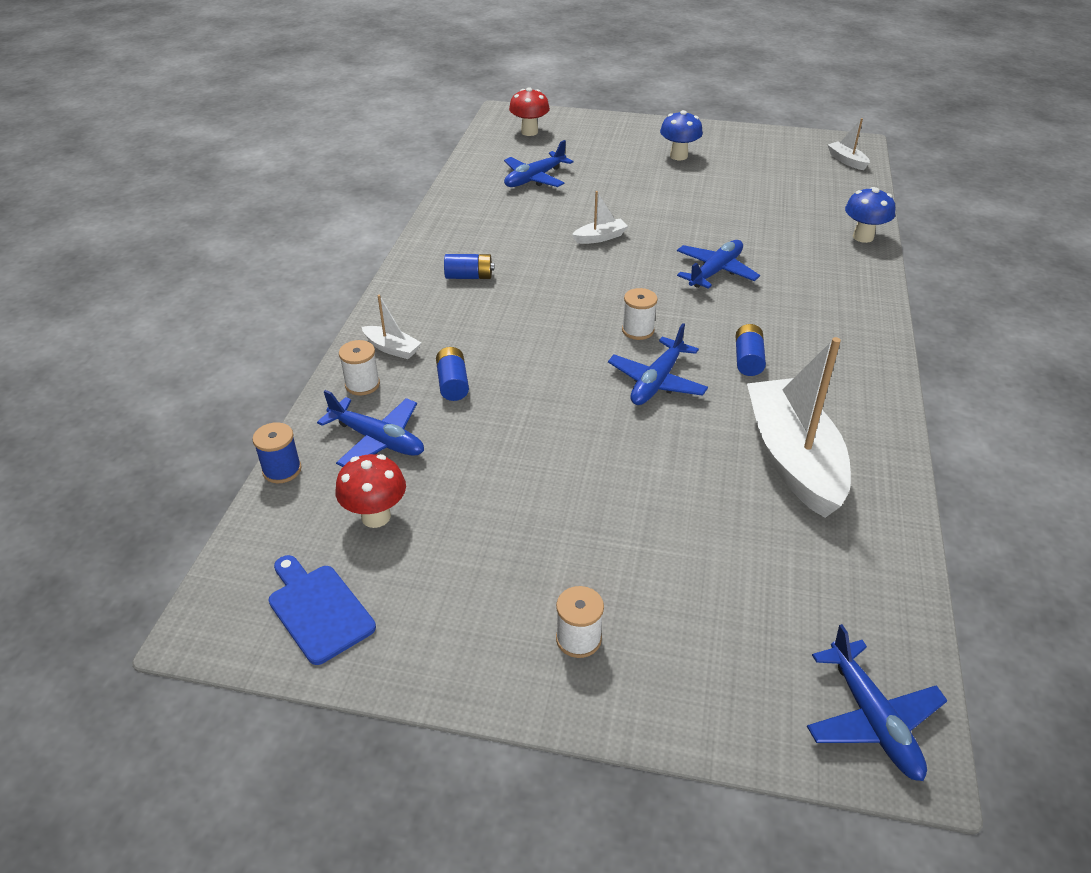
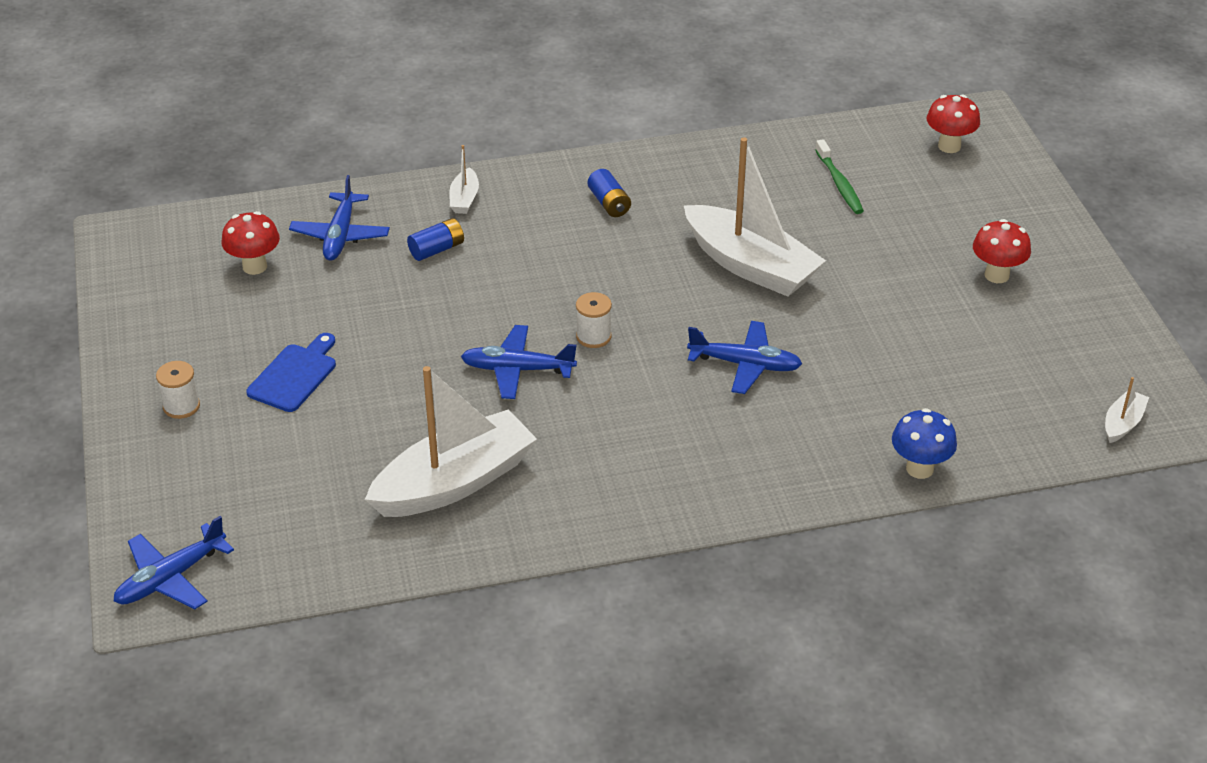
camera: 65 degrees right, 0 degrees up
blue spool [253,422,302,483] -> none
blue cutting board [268,555,376,665] -> blue cutting board moved to [246,333,336,412]
white spool [339,340,380,395] -> none
blue plane [504,140,574,187] -> green toothbrush [815,139,864,214]
white boat [572,191,628,244] -> white boat [684,137,826,297], size x2.33
blue mushroom [660,110,703,160] -> red mushroom [973,219,1031,283]
blue battery [736,324,766,376] -> none

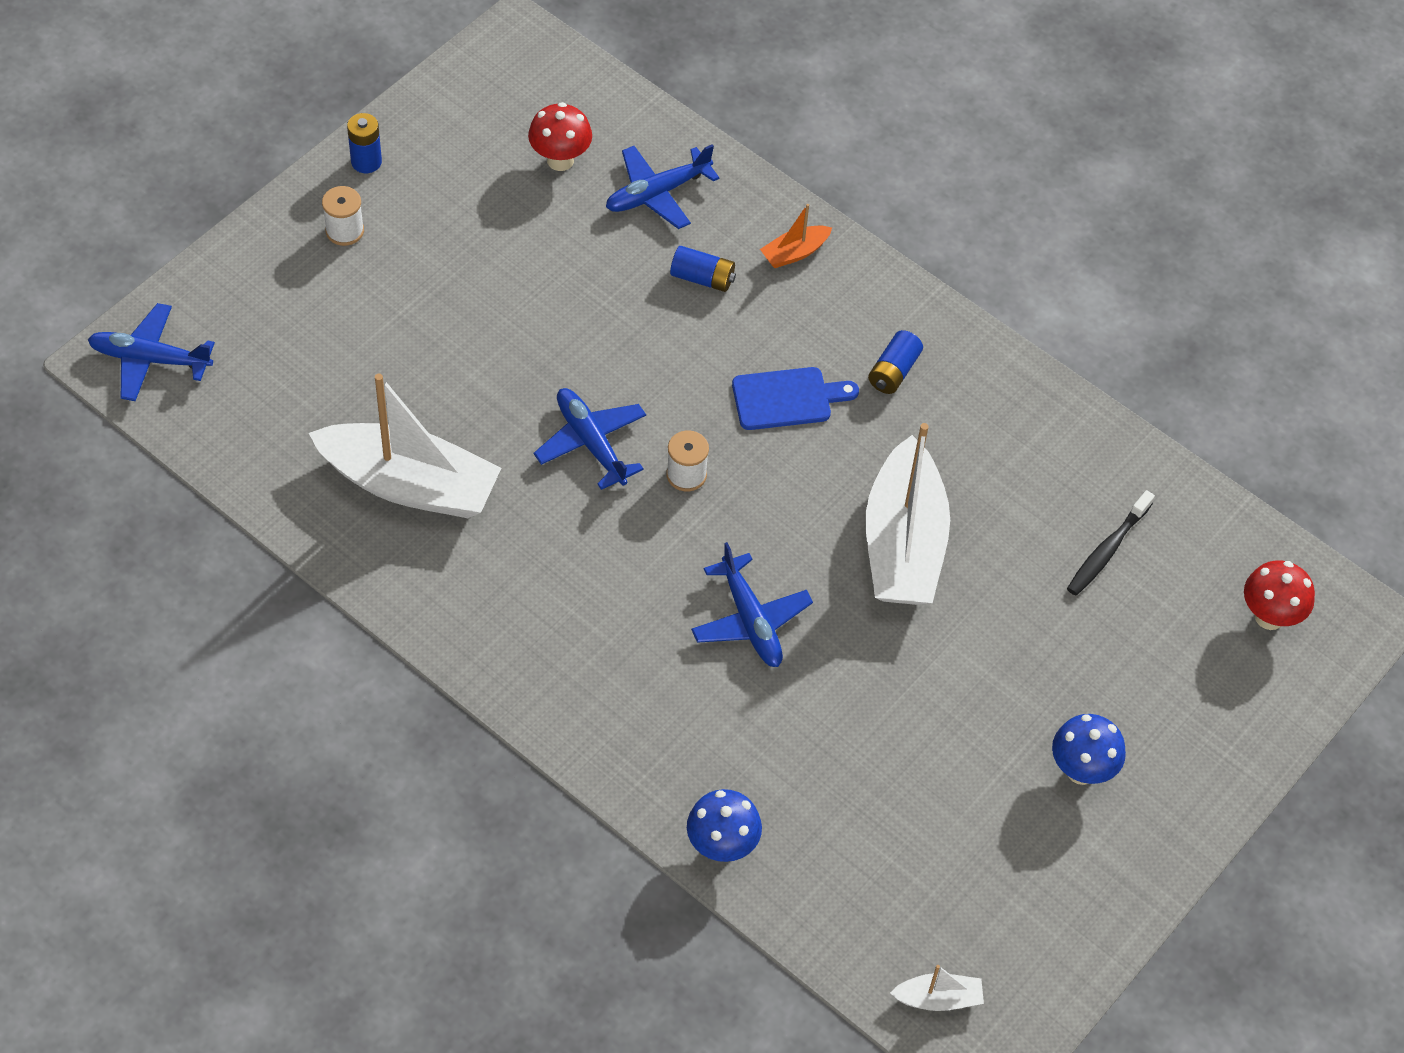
camera: 50 degrees right, 15 degrees up
blue cutting board [246,333,336,412] -> blue cutting board moved to [732,367,859,430]
white boat [449,145,479,214] -> orange boat [760,204,832,268]
green toothbrush [815,139,864,214] -> black toothbrush [1067,490,1155,596]
red mushroom [973,219,1031,283] -> blue mushroom [1052,714,1126,785]
none -> blue battery [347,113,382,173]

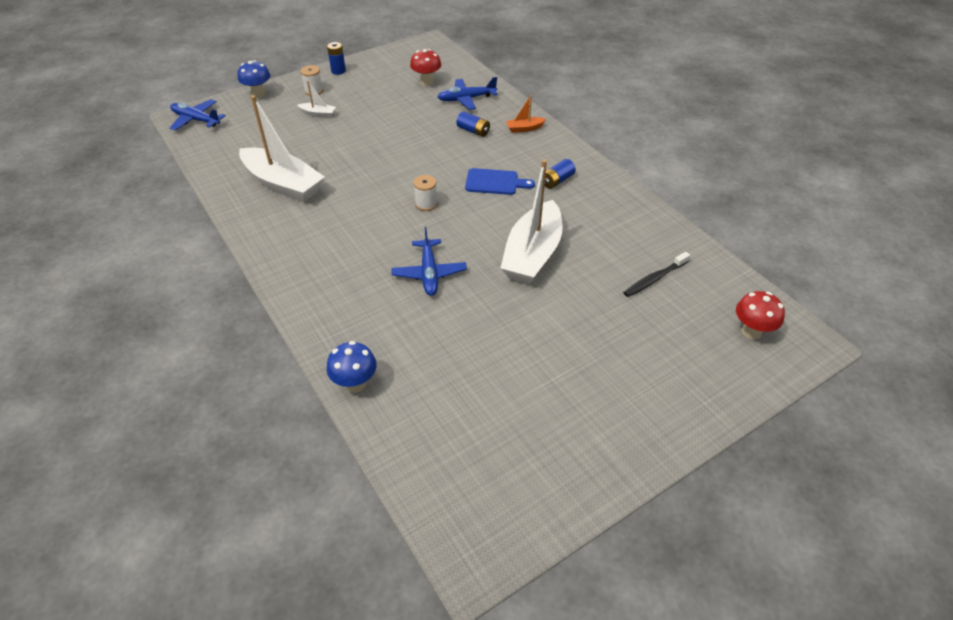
camera: 20 degrees right, 10 degrees down
blue plane [534,388,646,490] -> none
white boat [890,965,984,1011] -> white boat moved to [297,81,336,118]
blue mushroom [1052,714,1126,785] -> blue mushroom moved to [237,60,270,98]

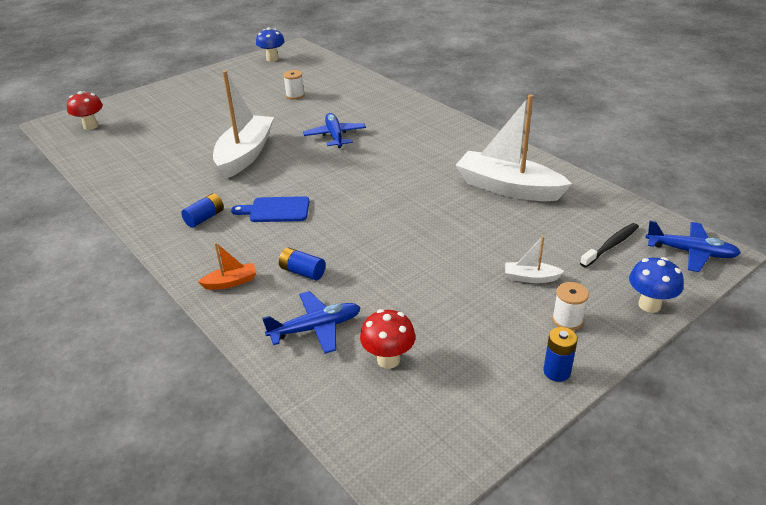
camera: 175 degrees right, 10 degrees down
blue mushroom [327,341,377,393] -> blue mushroom moved to [256,27,285,62]
white spool [413,175,438,211] -> white spool moved to [283,70,305,100]
black toothbrush [623,252,690,297] -> black toothbrush moved to [580,223,639,267]

